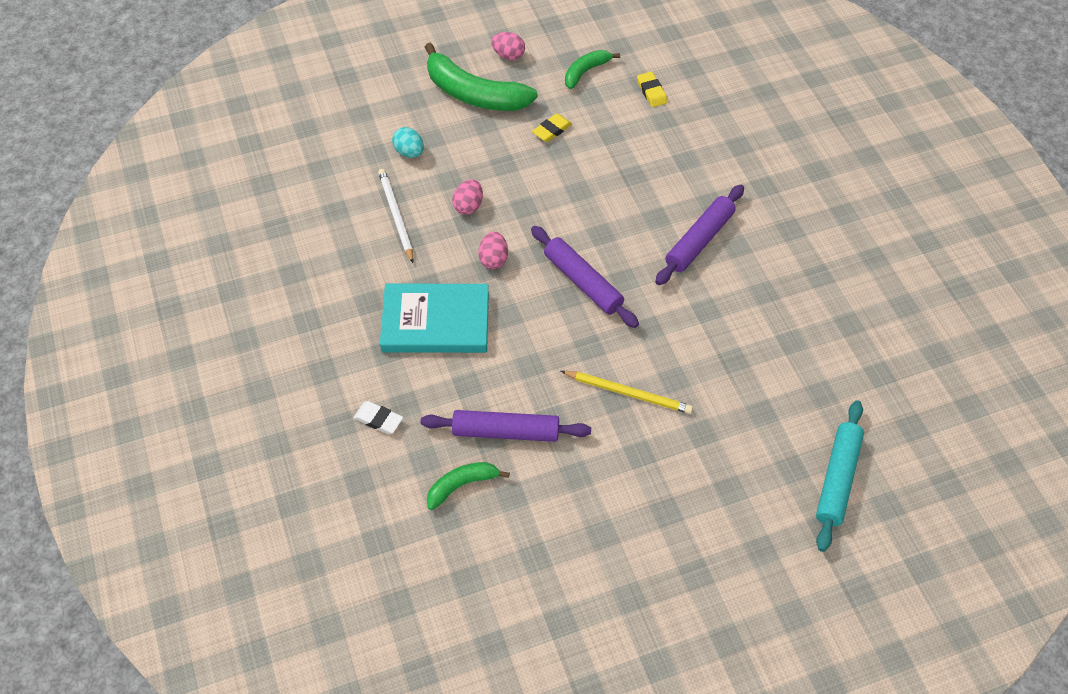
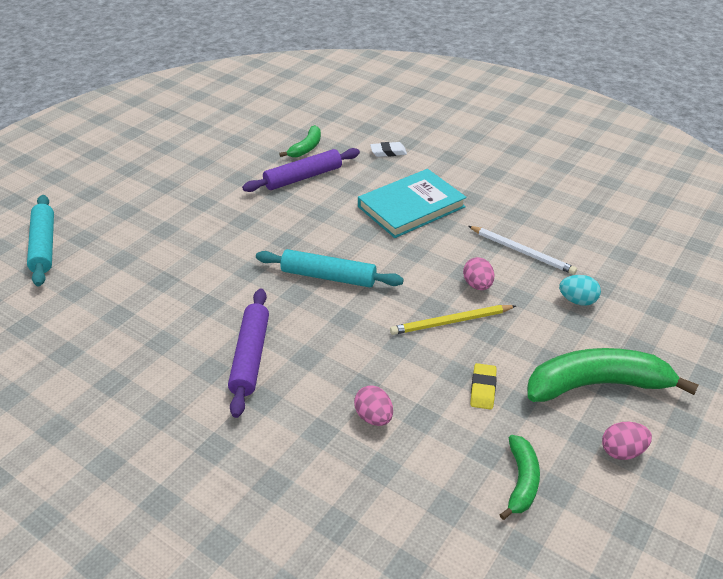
camera: 145 degrees right, 15 degrees down
pink egg [478,232,508,269] -> pink egg moved to [354,385,393,426]
purple rolling pin [531,226,639,328] -> turquoise rolling pin [256,249,404,287]
yellow pencil [561,371,693,414] -> yellow pencil moved to [390,305,516,335]
yellow eraser [637,72,667,107] -> none

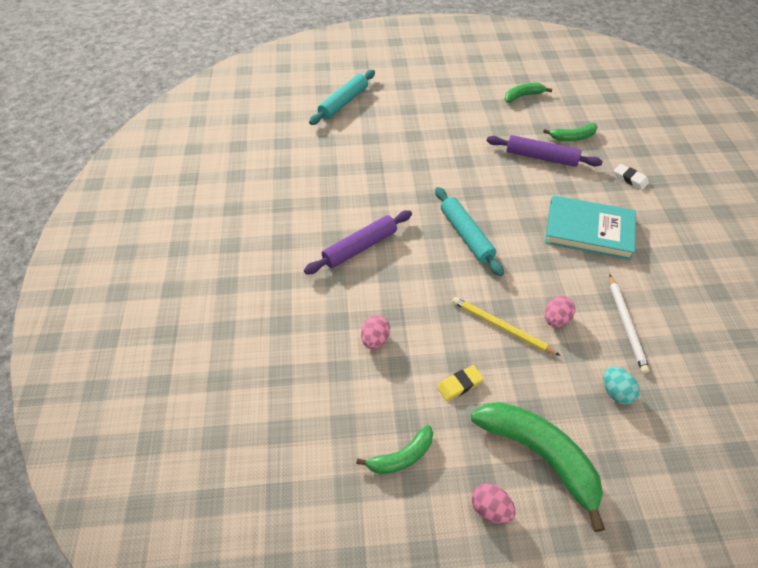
camera: 50 degrees right, 10 degrees up
none -> green banana [504,83,552,103]

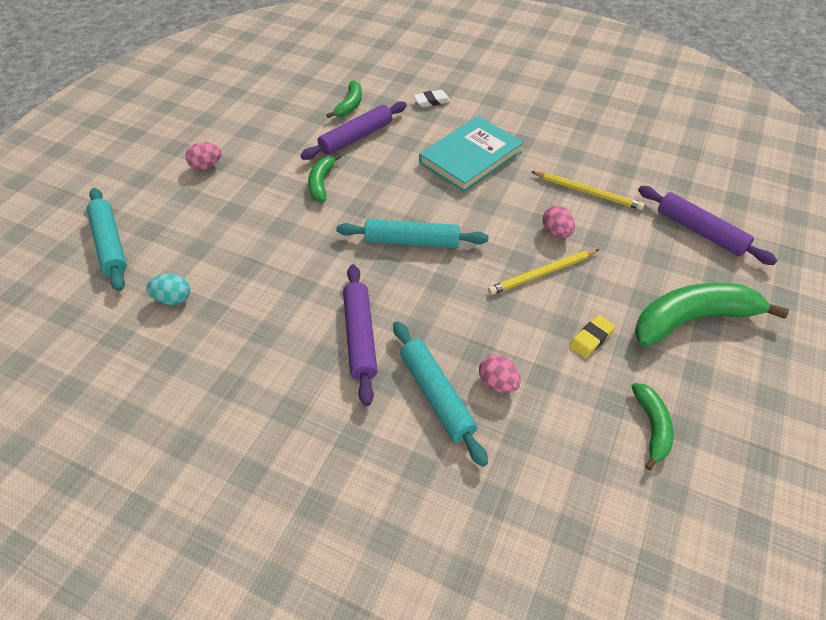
camera: 60 degrees left, 0 degrees up
yellow eraser [437,365,484,401] -> yellow eraser turned 45 degrees clockwise [569,315,615,358]
pink egg [472,483,516,523] -> pink egg moved to [186,142,221,170]
green banana [504,83,552,103] -> green banana moved to [308,154,341,202]
turquoise egg [603,367,640,405] -> turquoise egg moved to [146,274,190,305]
white pencil [609,275,650,374] -> yellow pencil [531,171,644,210]
none -> turquoise rolling pin [393,321,488,467]
none -> purple rolling pin [638,186,778,265]

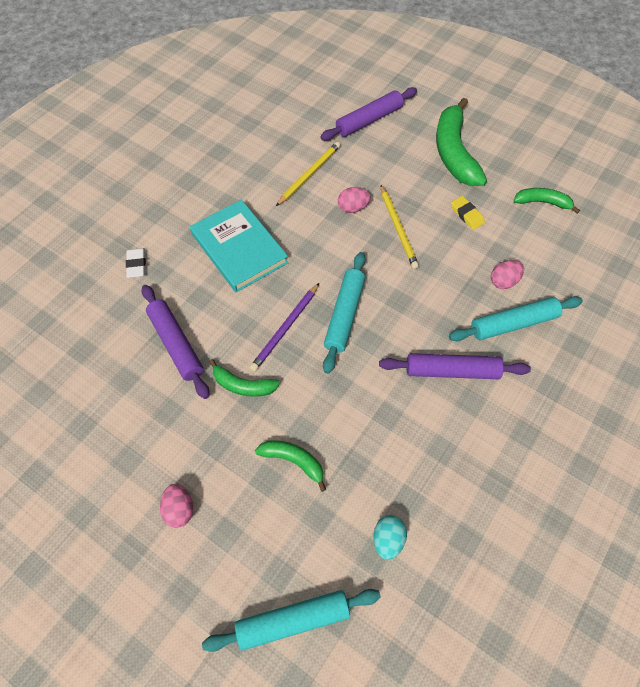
camera: 80 degrees left, 10 degrees up
green banana [326,80,362,118] -> green banana moved to [255,440,326,492]
none -> purple pencil [250,283,319,371]

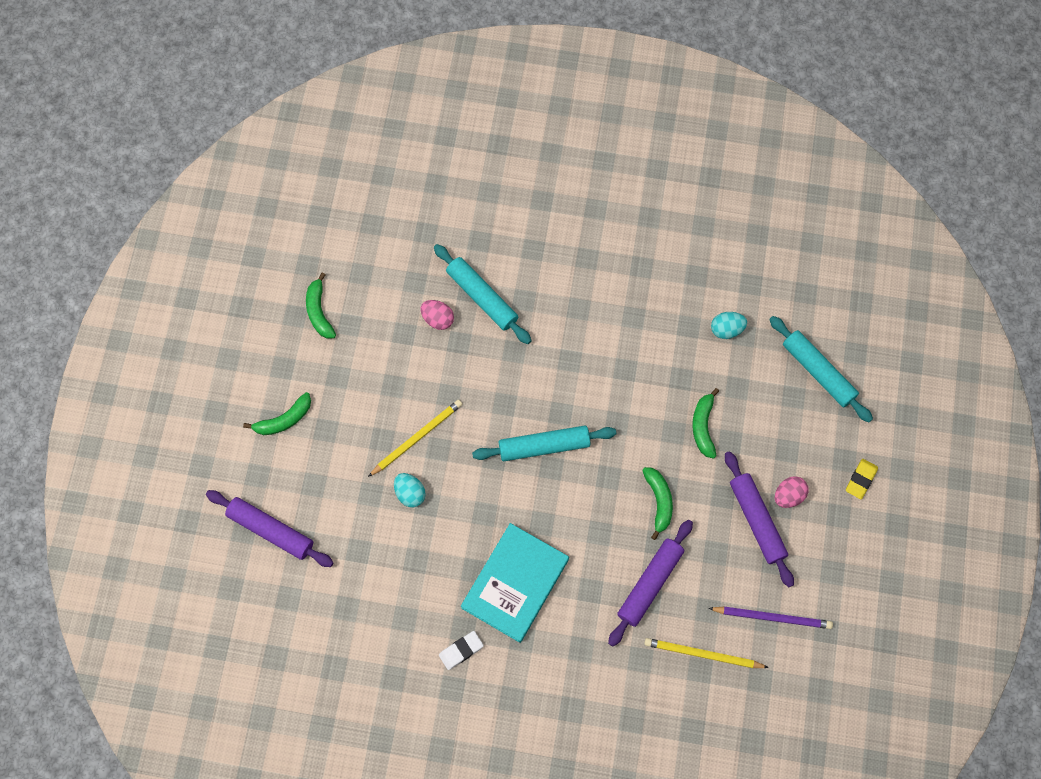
camera: 115 degrees left, 10 degrees up
white eraser [126,248,146,278] -> white eraser moved to [439,631,484,670]
purple pencil [250,283,319,371] -> purple pencil moved to [708,607,833,629]
yellow pencil [276,142,340,206] -> yellow pencil moved to [644,638,769,668]
pink egg [338,187,371,213] -> turquoise egg [394,473,426,508]
purple rolling pin [379,353,531,379] -> purple rolling pin moved to [725,451,794,587]
green banana [436,98,487,186] -> green banana [243,392,311,435], size x0.53
yellow eraser [451,196,485,230] -> yellow eraser moved to [846,459,878,499]

